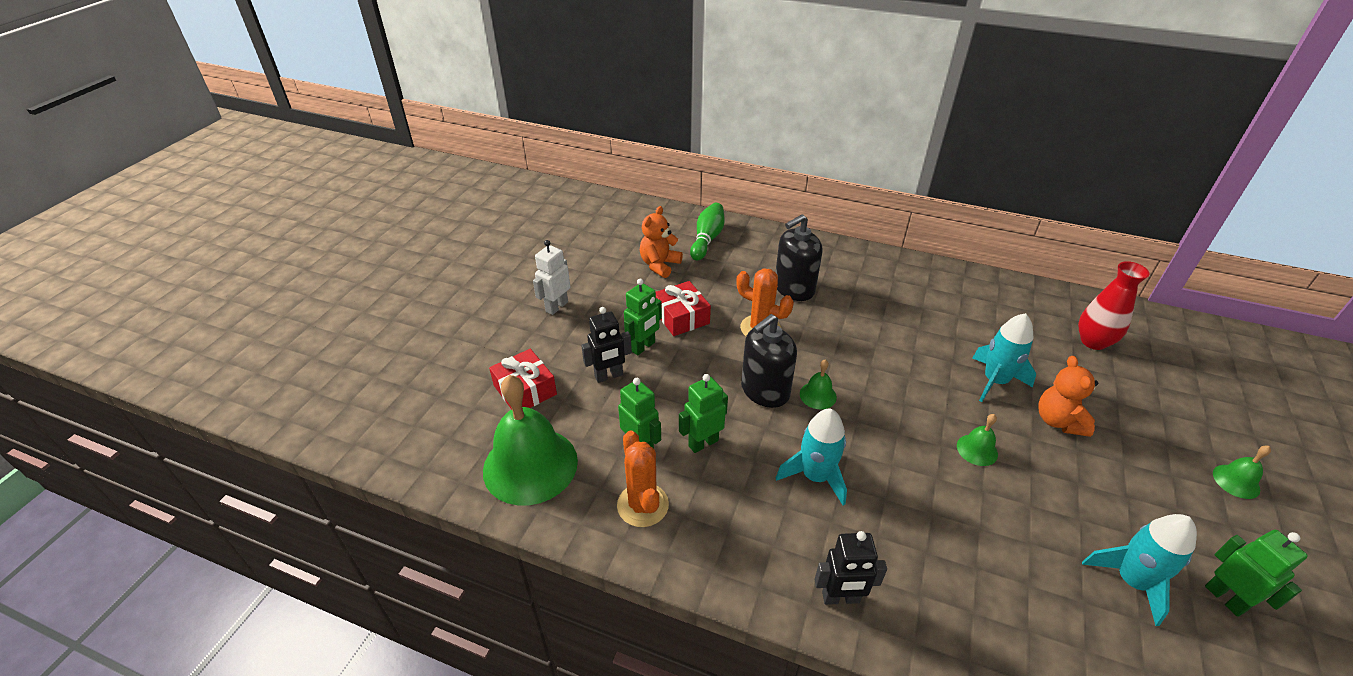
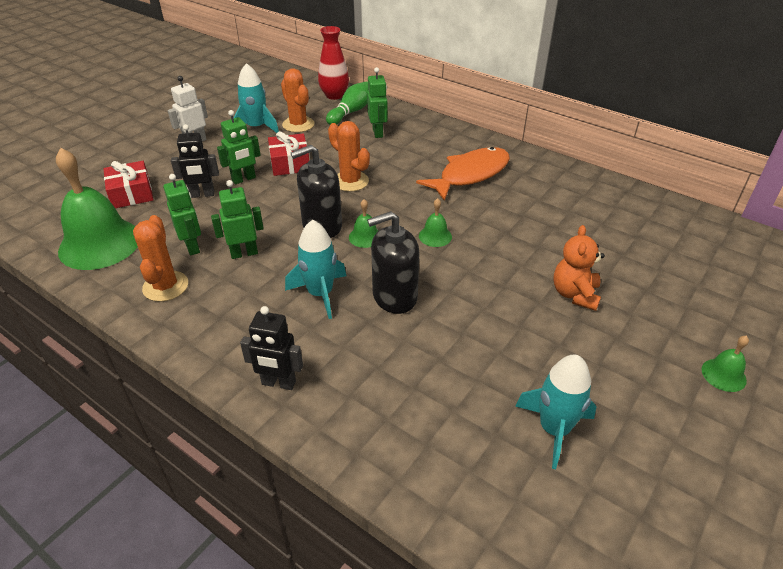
camera: 15 degrees right, 0 degrees up
orange teddy bear [640,206,683,278] -> orange cactus [281,68,315,132]
black soap dispenser [775,214,823,301] -> black soap dispenser moved to [367,211,420,314]
green bell [957,414,998,466] -> green bell moved to [419,198,452,247]
turquoise rocket [972,313,1036,402] -> turquoise rocket moved to [234,63,279,133]
red vase [1078,261,1149,350] -> red vase moved to [318,26,349,100]
green robot [1205,530,1308,617] -> green robot moved to [367,67,388,138]
none -> orange fish [416,147,510,201]

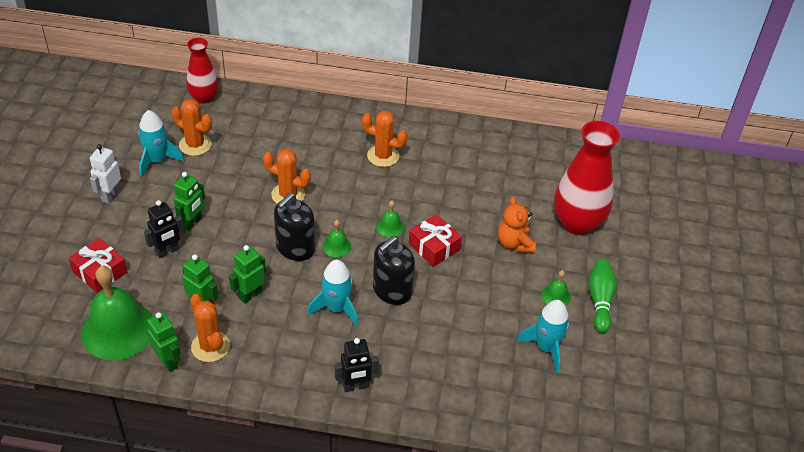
camera: 30 degrees left, 5 degrees up
red gift [268,131,309,176] -> red gift moved to [409,214,462,267]
green bowling pin [326,81,369,125] -> green bowling pin moved to [588,260,617,333]
green robot [367,67,388,138] -> green robot moved to [147,312,181,372]
orange fish [416,147,510,201] -> orange cactus [362,111,408,167]
green bell [701,336,749,392] -> green bell moved to [541,270,571,306]
none -> red vase [554,121,620,235]

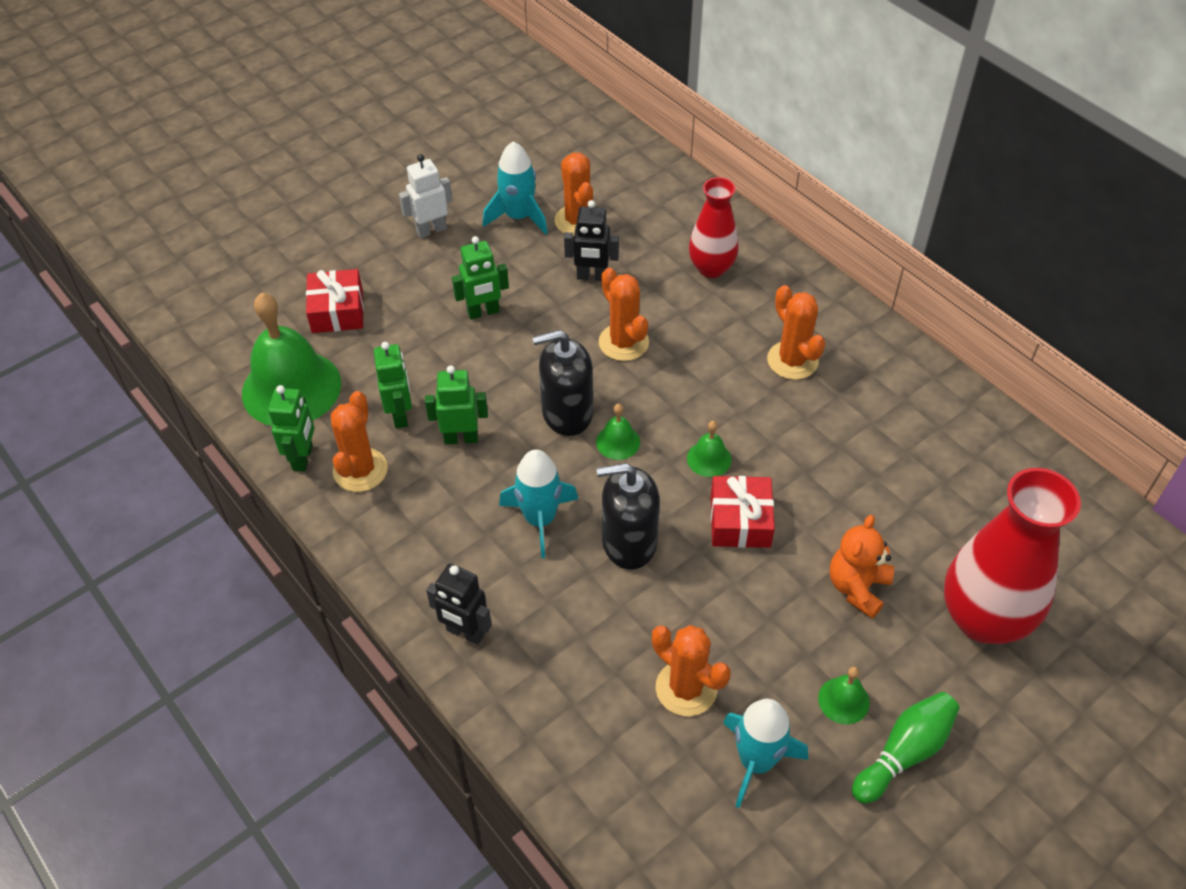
camera: 45 degrees right, 5 degrees up
black robot [144,200,184,258] -> black robot moved to [564,200,619,281]
red vase [186,38,219,104] -> red vase moved to [689,177,739,278]
none -> orange cactus [652,625,731,716]

